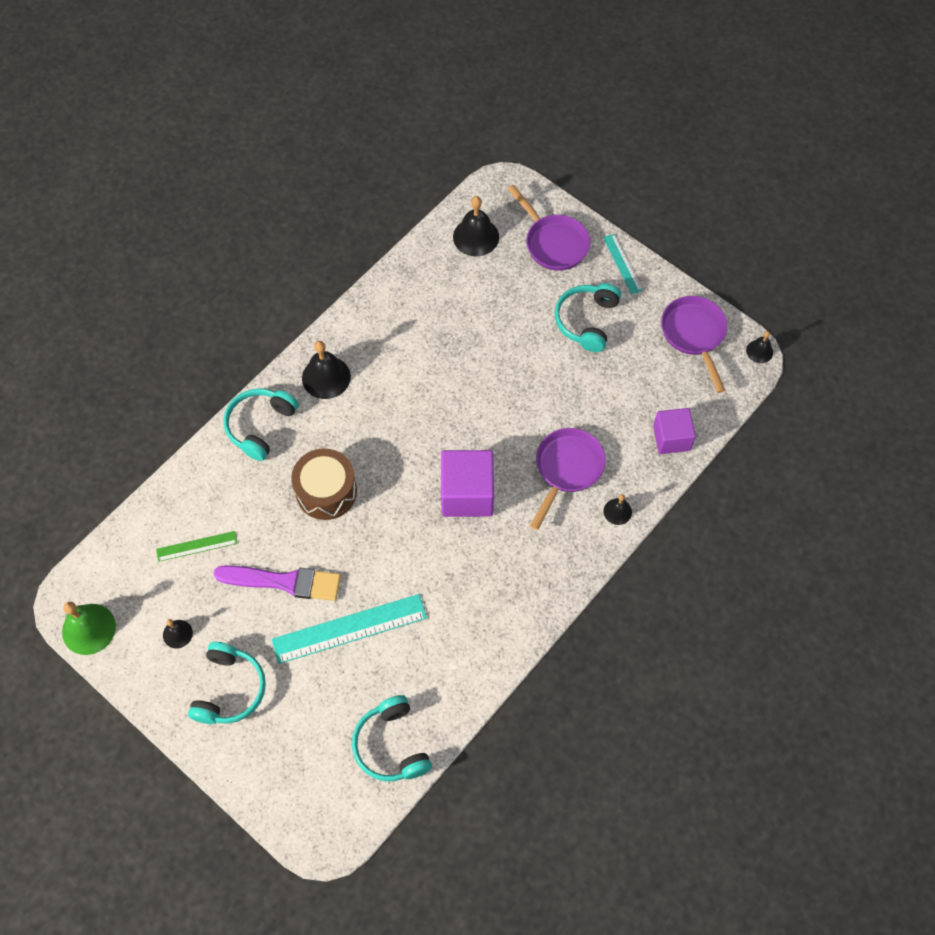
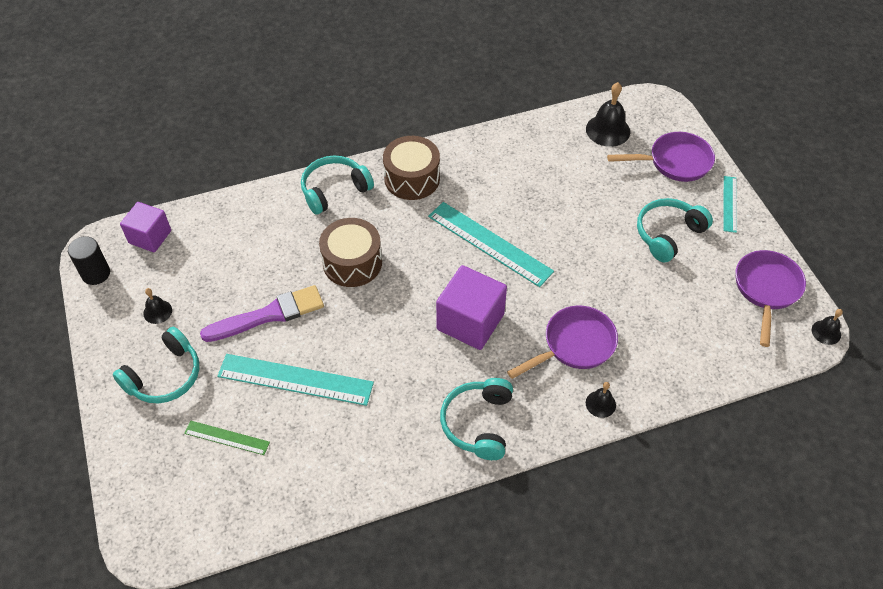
camera: 30 degrees right, 10 degrees down
green bell [62,602,116,655] -> black cylinder [68,236,110,285]
green ruler [156,531,238,562] -> green ruler moved to [184,421,270,455]
purple brush [213,565,341,601] -> purple brush turned 60 degrees counterclockwise [200,285,324,342]
black bell [302,341,351,399] -> brown drum [383,136,440,200]
turquoise headphones [352,695,432,781] -> turquoise headphones moved to [440,378,513,460]
purple pan [508,185,590,271] -> purple pan turned 90 degrees counterclockwise [607,132,715,182]
purple cube [653,408,696,454] -> purple cube moved to [120,202,171,252]
none -> turquoise ruler [428,202,554,287]

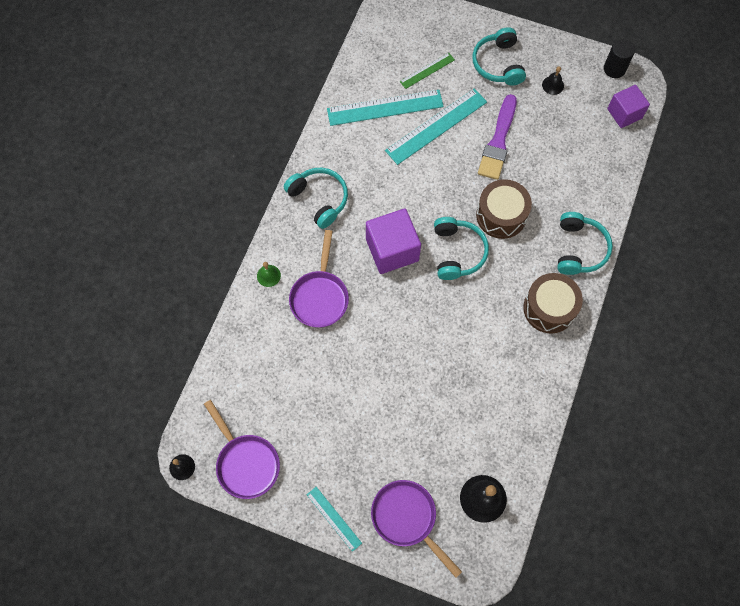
camera: 130 degrees right, 15 degrees up
turquoise ruler [428,202,554,287] -> turquoise ruler moved to [327,90,444,126]
black bell [586,382,616,418] -> green bell [257,262,281,287]
purple pan [607,132,715,182] -> purple pan turned 105 degrees clockwise [371,480,462,578]
turquoise headphones [637,198,713,263] -> turquoise headphones moved to [434,217,489,280]

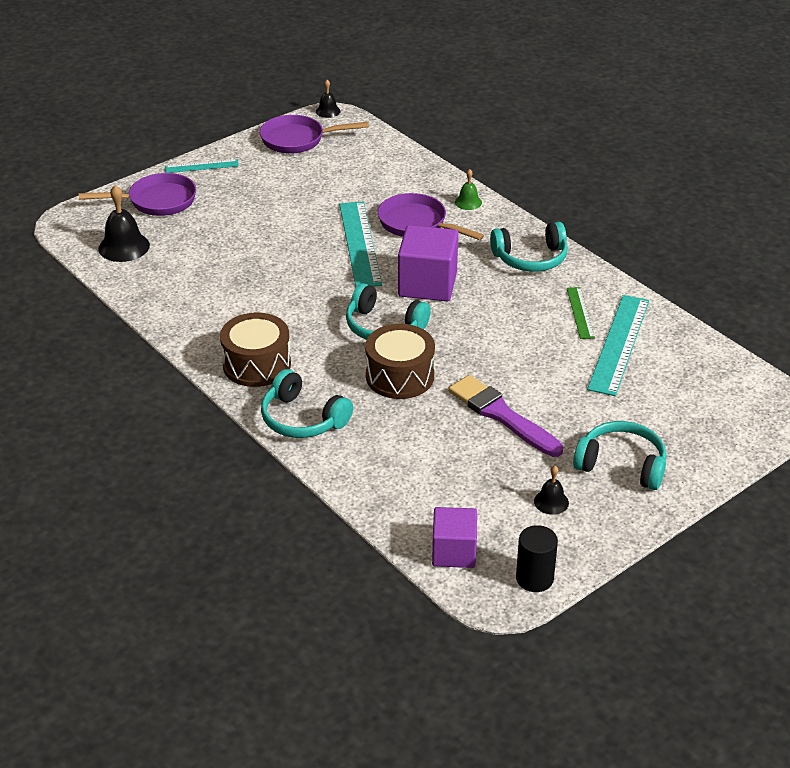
camera: 120 degrees right, 30 degrees down
turquoise ruler [385,89,487,165] -> turquoise ruler moved to [339,202,382,287]
green ruler [400,53,455,89] -> green ruler moved to [567,287,595,339]

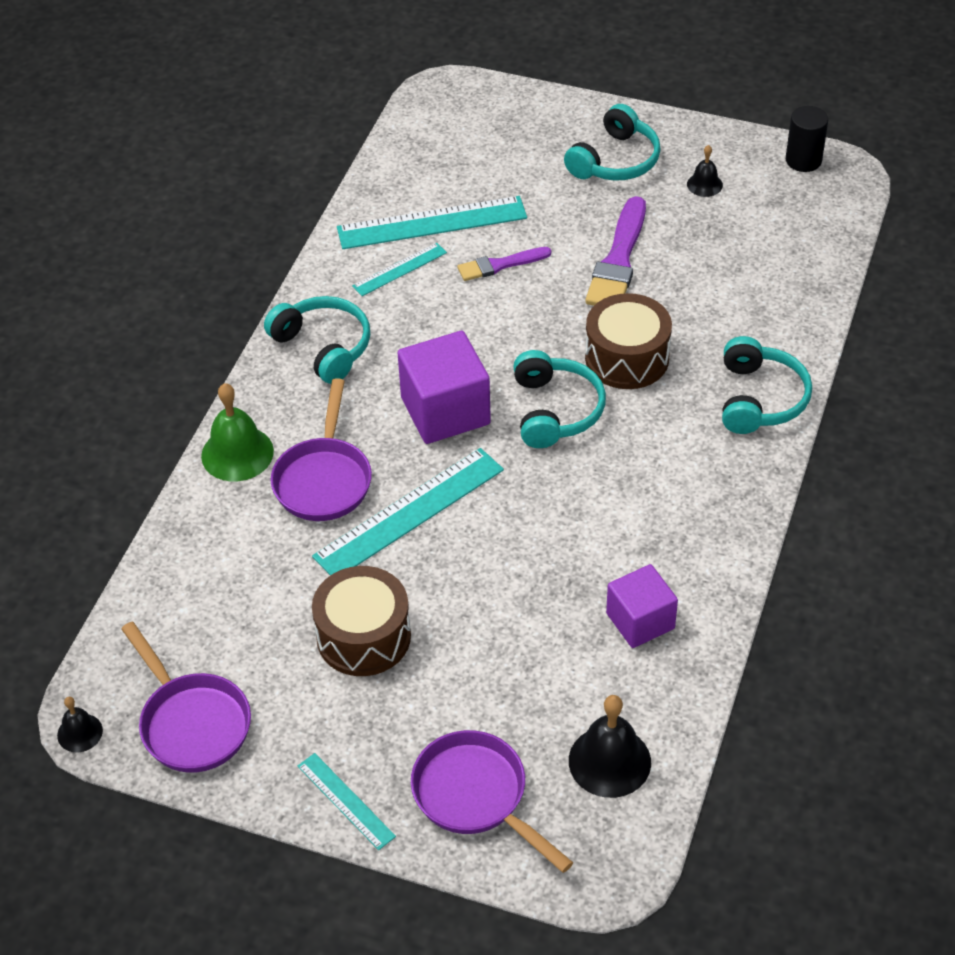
camera: 120 degrees left, 10 degrees up
brown drum [220,313,291,387] -> brown drum moved to [312,566,411,676]
purple cube [432,507,477,568] -> purple cube moved to [606,564,678,648]
green bell [455,169,482,210] -> green bell [201,383,274,482], size x1.79
green ruler [567,287,595,339] -> turquoise ruler [352,243,447,296]
turquoise headphones [573,421,666,490] -> turquoise headphones turned 135 degrees counterclockwise [564,104,661,181]
none -> purple brush [457,247,551,281]

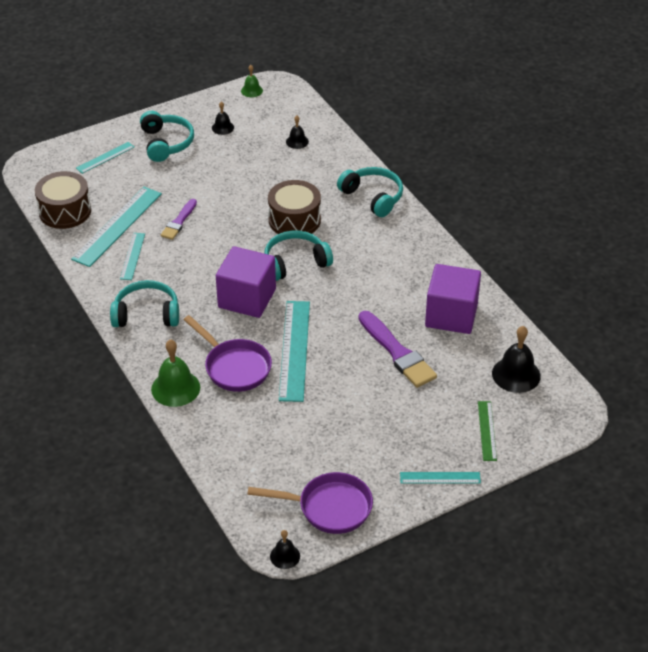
camera: 50 degrees left, 5 degrees down
brown drum [312,566,411,676] -> brown drum moved to [35,171,91,229]
purple pan [411,730,573,873] -> green ruler [478,401,497,461]
turquoise headphones [513,350,606,448] -> turquoise headphones turned 60 degrees counterclockwise [264,231,333,281]
purple brush [585,196,646,306] -> purple brush moved to [358,311,437,388]
purple cube [606,564,678,648] -> purple cube [425,264,481,334], size x1.52
black cylinder [786,106,828,172] -> green bell [241,65,263,97]
none -> turquoise ruler [76,142,134,174]
none -> black bell [286,116,309,149]

